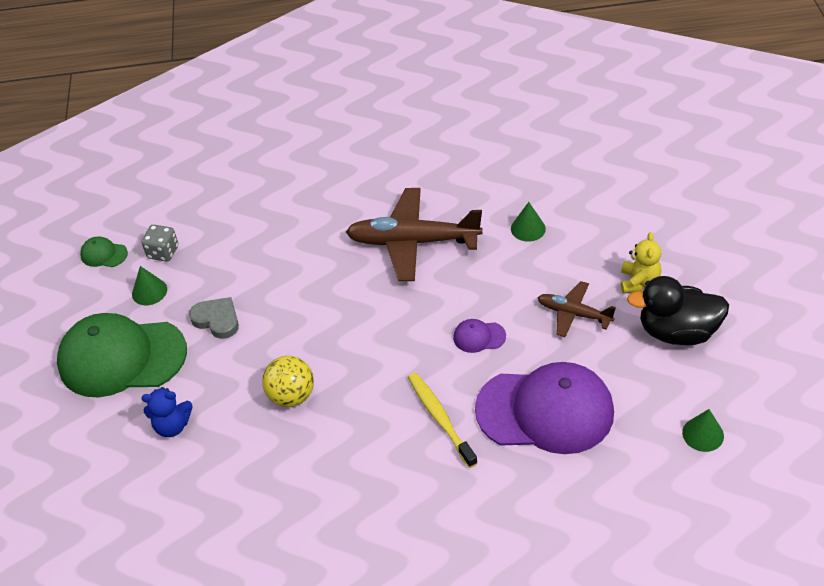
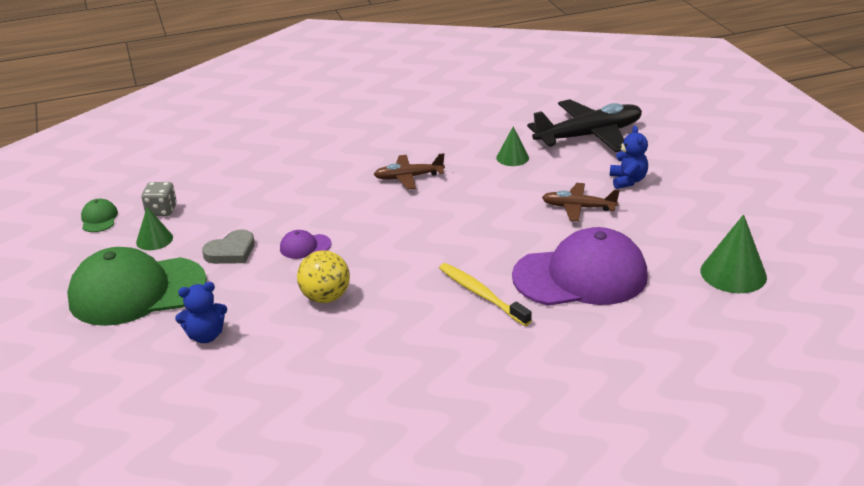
camera: 15 degrees left, 15 degrees down
green cap [80,236,128,267] -> green cap turned 75 degrees clockwise [81,199,118,232]
grey heart [189,297,239,339] -> grey heart turned 120 degrees clockwise [202,229,255,264]
brown plane [346,188,483,281] -> brown plane [374,153,445,189], size x0.55
purple cap [453,319,506,353] -> purple cap moved to [280,230,331,259]
yellow teddy bear [621,232,661,294] -> blue teddy bear [610,126,648,189]
black duck [627,276,729,345] -> none
green cone [682,409,724,452] -> green cone [701,214,767,293], size x1.64
none -> black plane [527,99,642,152]

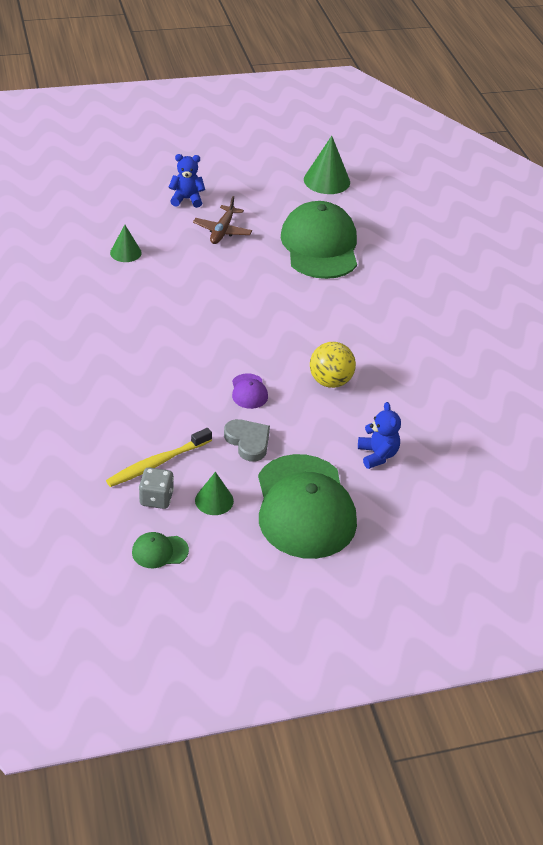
camera: 90 degrees left, 10 degrees up
brown plane [374,153,445,189] -> none
yellow toothbrush [439,263,532,326] -> yellow toothbrush moved to [106,428,212,487]
purple cap [512,227,648,306] -> green cap [281,201,357,279]
black plane [527,99,642,152] -> none

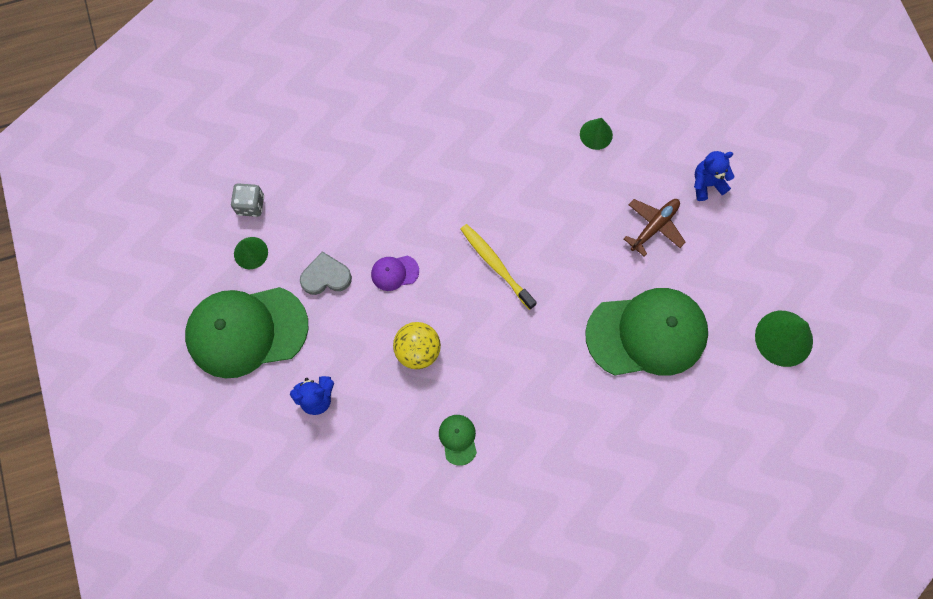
camera: 90 degrees right, 30 degrees up
yellow toothbrush [106,428,212,487] -> yellow toothbrush moved to [460,224,537,310]
green cap [132,532,189,568] -> green cap moved to [439,415,477,466]
blue teddy bear [169,154,205,208] -> blue teddy bear turned 105 degrees counterclockwise [694,151,734,201]
brown plane [193,196,252,244] -> brown plane turned 120 degrees clockwise [624,199,686,256]
grey heart [224,419,270,462] -> grey heart turned 150 degrees counterclockwise [300,251,352,295]

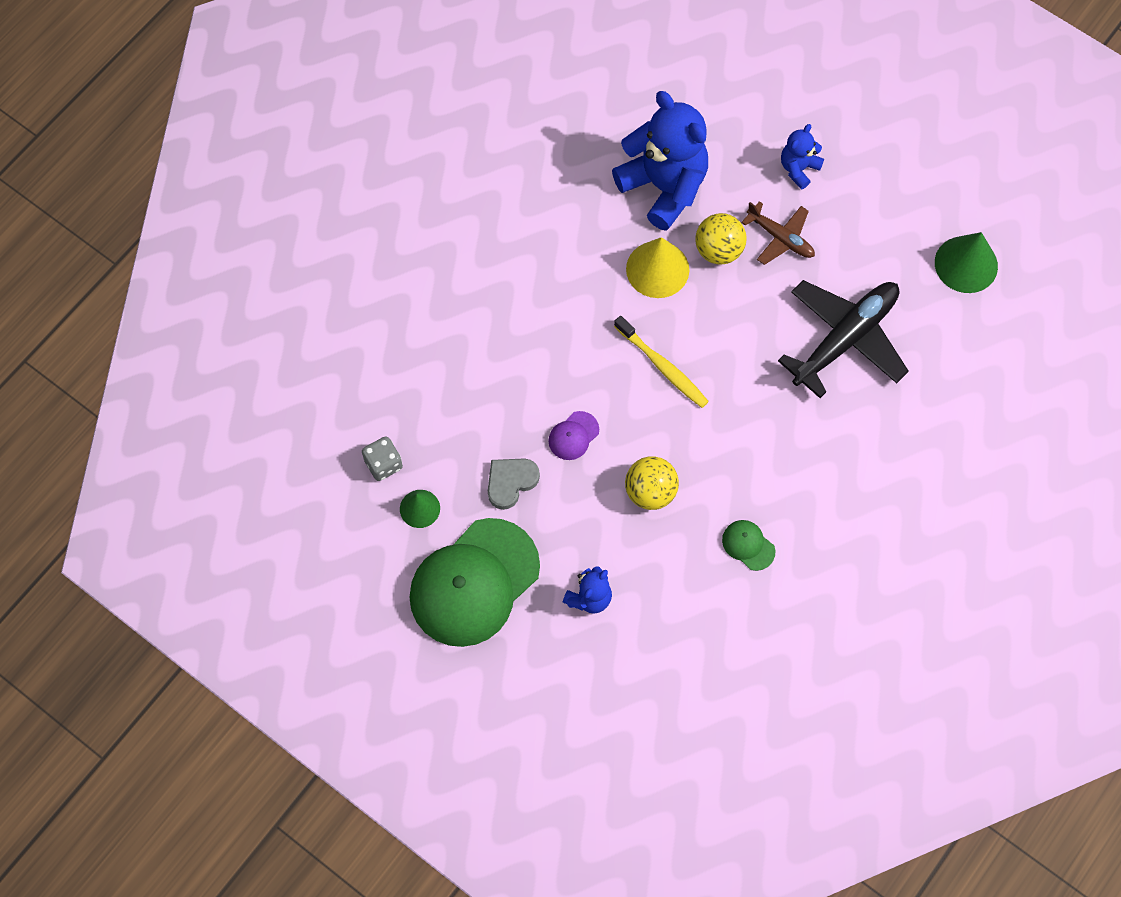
camera: 35 degrees left, 5 degrees down
yellow toothbrush [460,224,537,310] -> yellow toothbrush turned 150 degrees counterclockwise [614,316,709,408]
green cone [580,118,613,150] -> blue teddy bear [612,91,708,231]
green cap [585,288,708,376] -> black plane [778,280,909,398]
brown plane [624,199,686,256] -> brown plane turned 120 degrees clockwise [741,201,815,265]
none -> yellow cone [626,237,689,298]
none -> yellow ball [695,213,746,265]

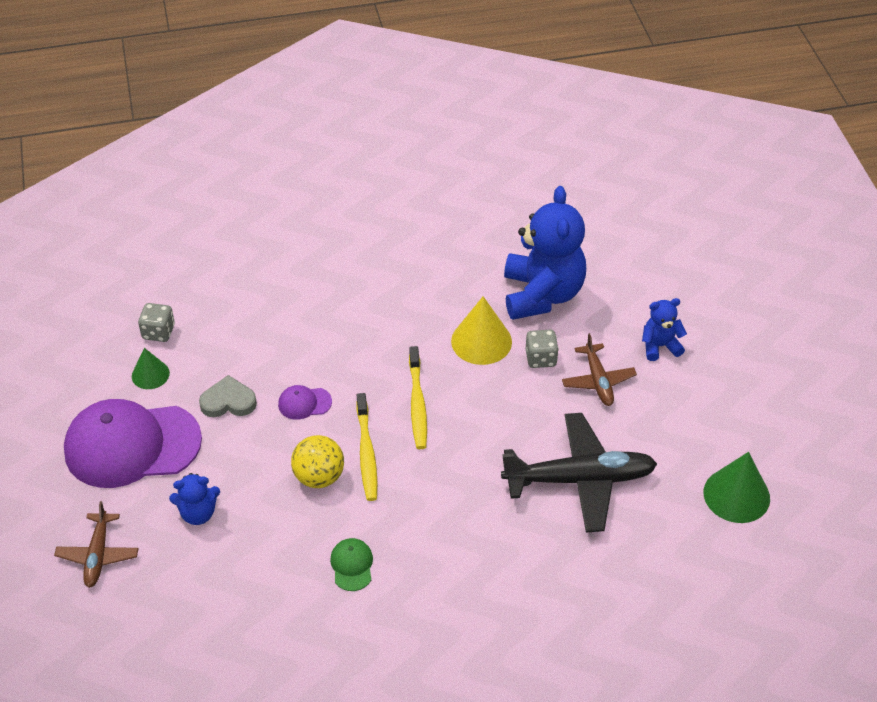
camera: 40 degrees right, 20 degrees down
green cap [409,518,540,647] -> purple cap [64,399,202,488]
yellow ball [695,213,746,265] -> grey dice [526,330,559,368]
none -> brown plane [54,501,139,588]
none -> yellow toothbrush [356,393,377,501]

